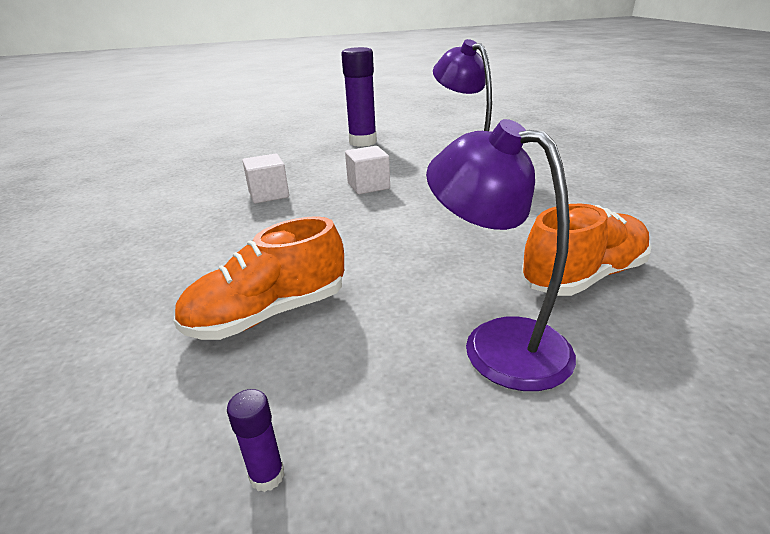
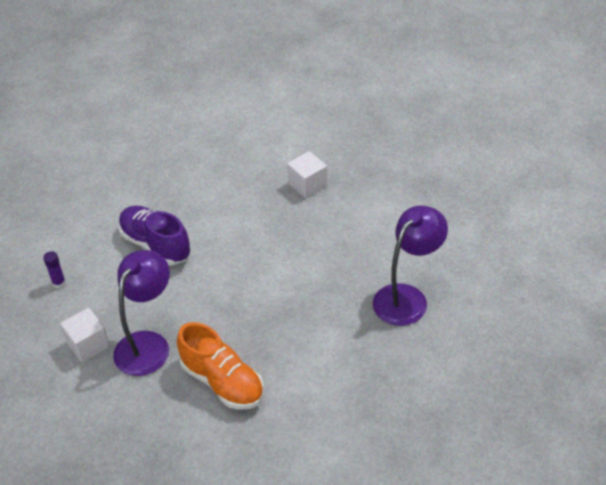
camera: 75 degrees right, 15 degrees up
orange shoe [173,216,344,340] -> purple shoe [118,206,191,265]
purple glue stick [341,47,377,147] -> none
white cube [345,146,390,194] -> white cube moved to [60,308,110,362]

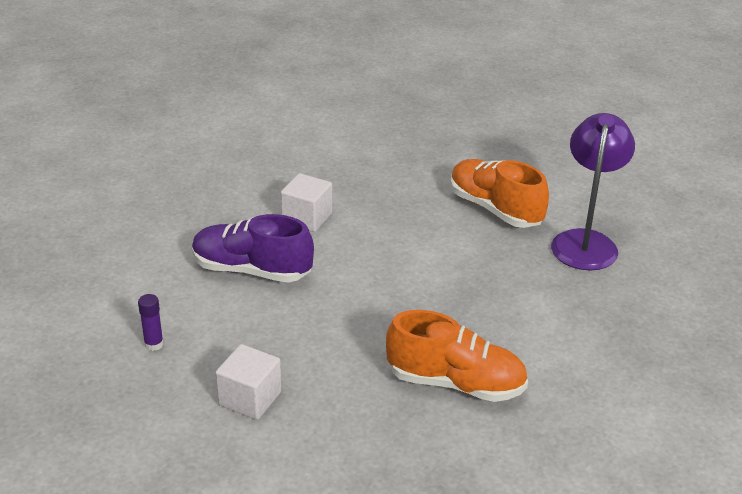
camera: 30 degrees left, 10 degrees down
purple lamp [113,250,170,376] -> none
white cube [287,151,327,198] -> white cube moved to [281,173,332,232]
none -> orange shoe [450,159,549,228]

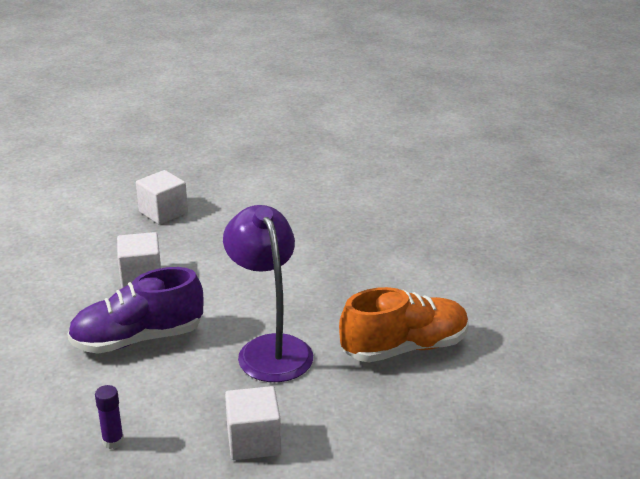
camera: 35 degrees left, 5 degrees down
orange shoe [450,159,549,228] -> none
purple lamp [551,113,635,270] -> purple lamp moved to [223,205,313,382]
none -> white cube [136,170,188,225]

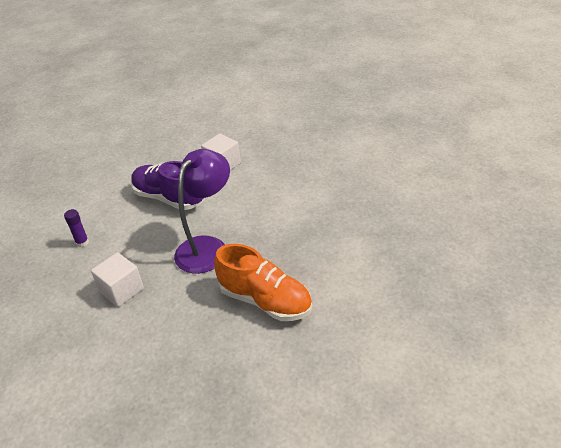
camera: 55 degrees right, 10 degrees up
white cube [136,170,188,225] -> none

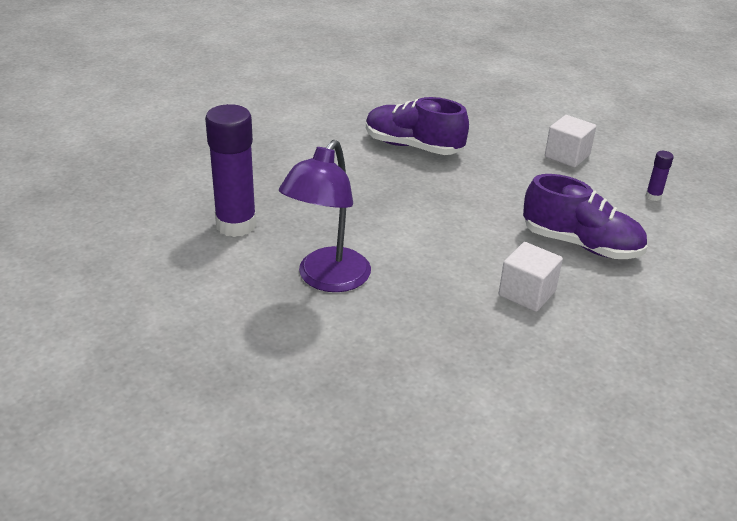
camera: 170 degrees right, 5 degrees down
purple lamp [174,149,230,274] -> purple lamp moved to [279,140,371,292]
orange shoe [214,244,312,321] -> purple shoe [366,97,469,155]
none -> purple glue stick [205,104,257,237]

